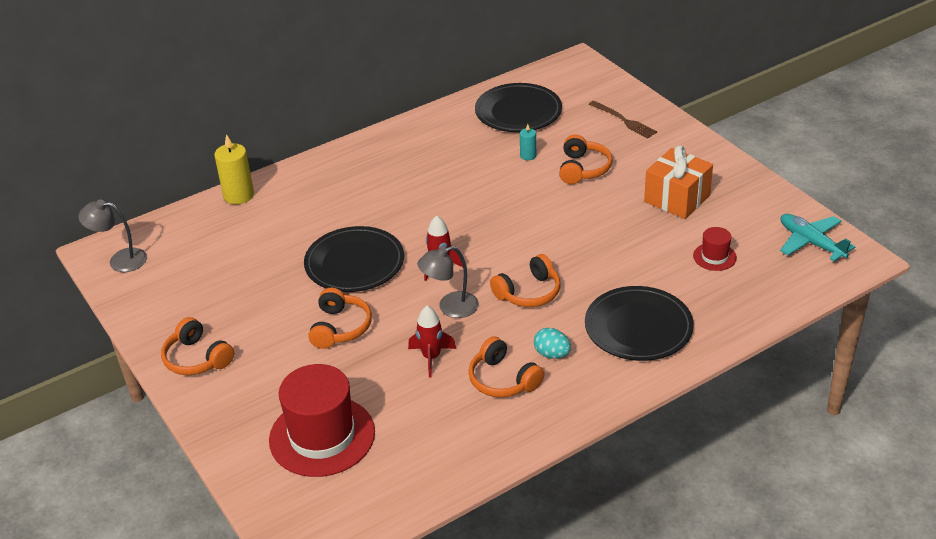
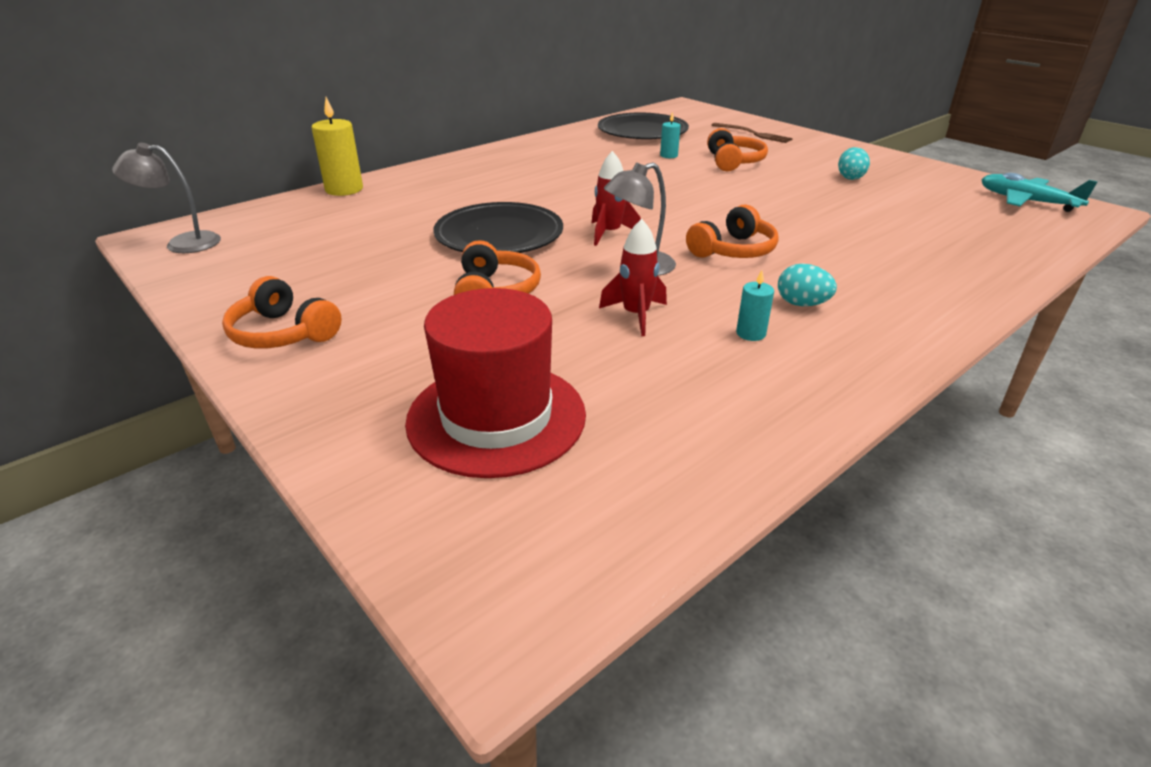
camera: 10 degrees left, 5 degrees down
orange headphones [468,336,544,398] -> turquoise candle [736,270,774,341]
black plate [585,286,694,361] -> none
orange gift [644,145,713,219] -> turquoise egg [838,147,870,180]
red hat [693,227,737,271] -> none

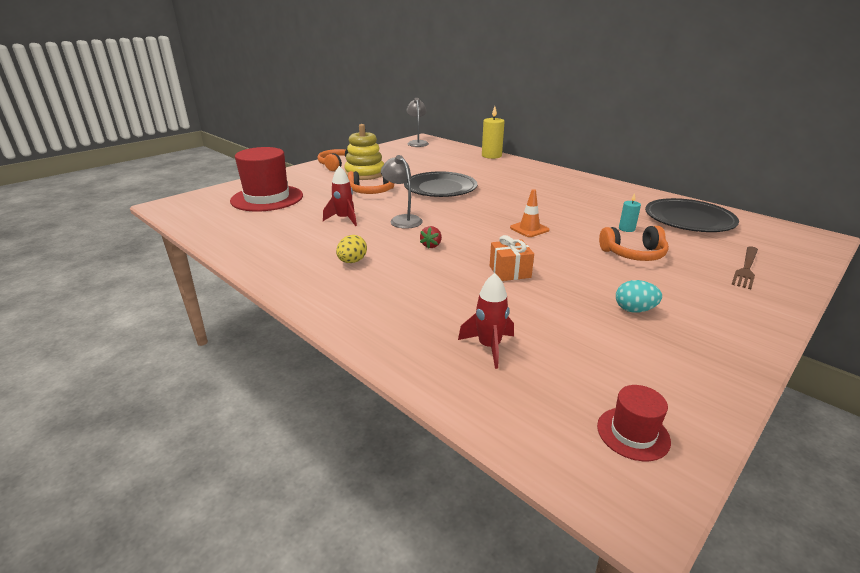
camera: 85 degrees right, 5 degrees down
red rocket [592,151,641,246] -> red rocket moved to [458,273,514,369]
orange headphones [686,204,779,258] -> red strawberry [420,226,442,249]
turquoise candle [736,270,774,341] -> none
turquoise egg [778,264,837,306] -> yellow egg [336,235,367,263]
turquoise plane [981,173,1098,212] -> red hat [597,385,671,461]
none -> yellow stacking toy [344,124,384,180]
none -> orange gift [490,235,534,281]
none -> orange traffic cone [510,189,549,237]

